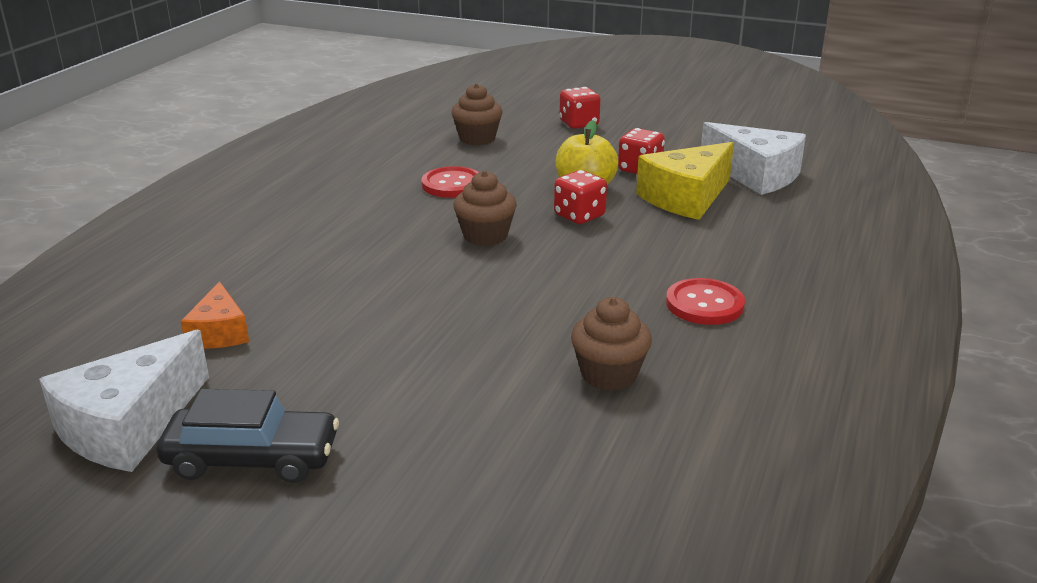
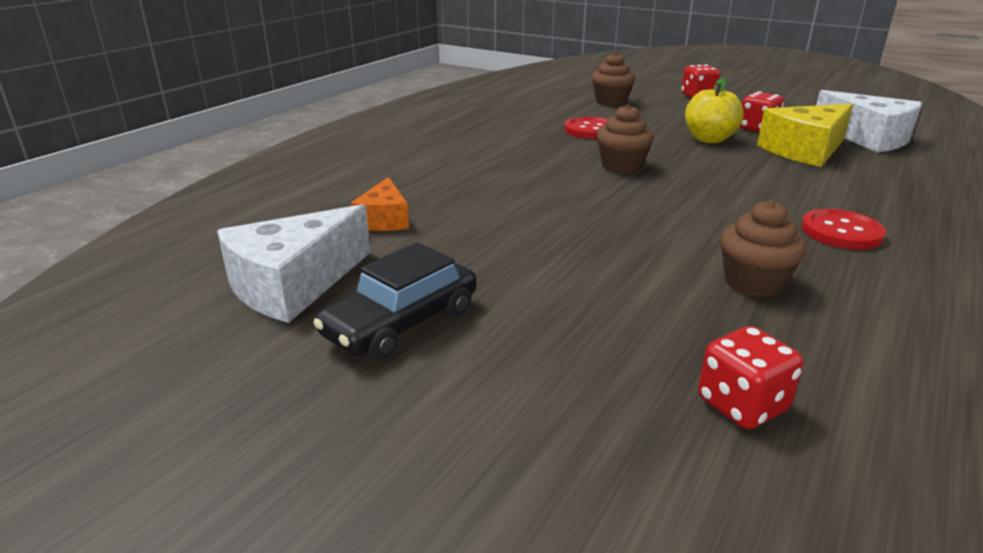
camera: 10 degrees right, 0 degrees up
black car [157,389,339,483] -> black car turned 120 degrees clockwise [313,242,476,360]
red dice [554,170,607,224] -> red dice moved to [698,326,804,429]

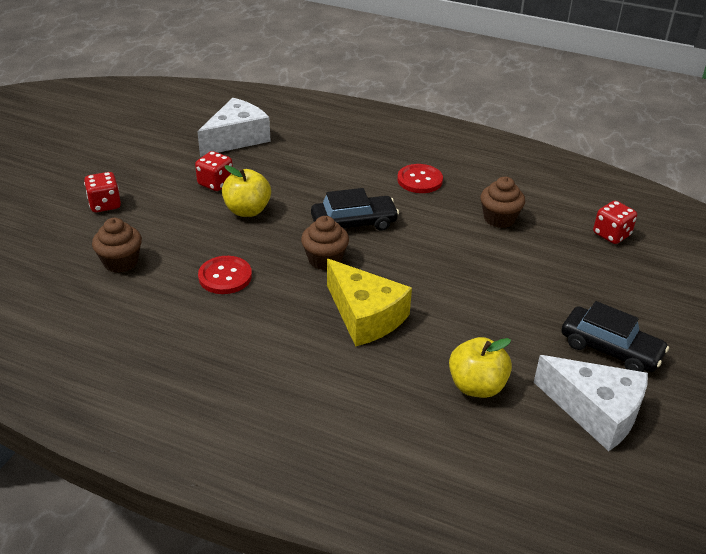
camera: 100 degrees left, 10 degrees up
orange cheese [351,177,409,231] -> yellow apple [449,337,512,398]
yellow cheese [757,104,853,167] -> yellow cheese moved to [327,259,412,347]
none -> black car [311,188,399,231]

